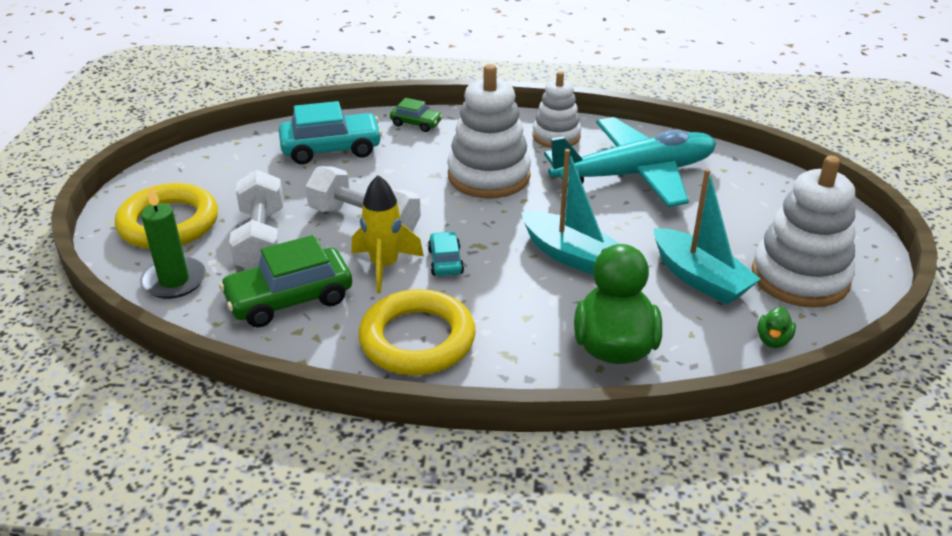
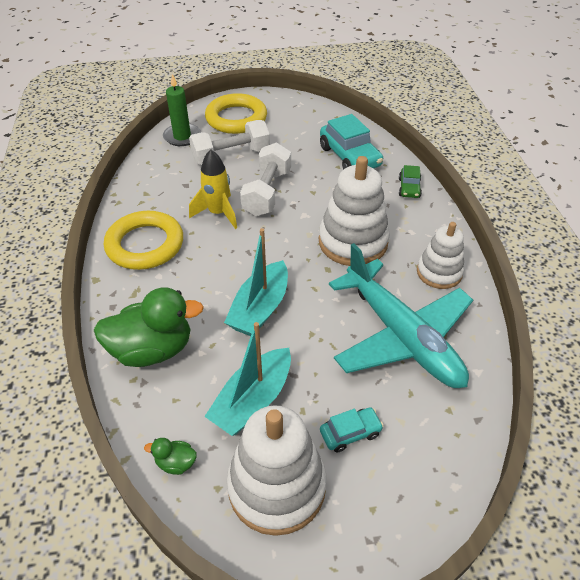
camera: 75 degrees right, 10 degrees up
green car [219,235,352,328] -> none
turquoise car [428,231,464,276] -> turquoise car moved to [320,407,384,453]

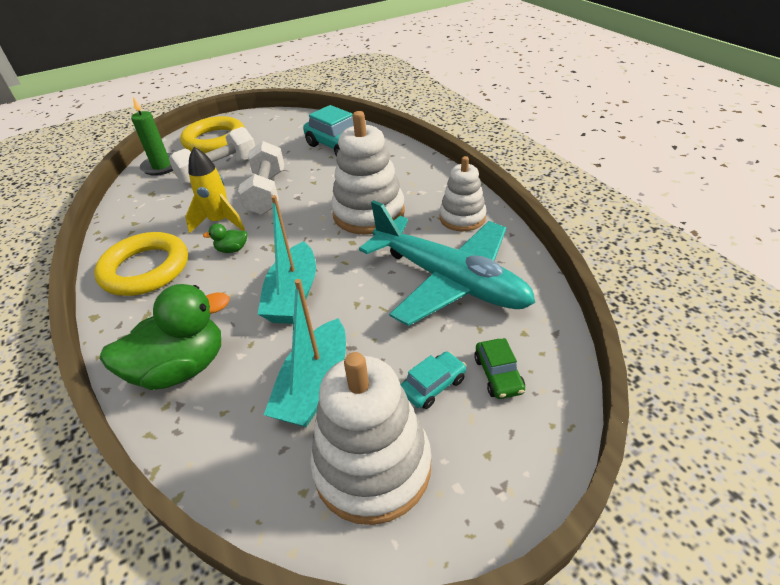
camera: 15 degrees left, 5 degrees down
green duck [144,438,197,475] -> green duck moved to [203,223,247,253]
green car [399,165,422,198] -> green car moved to [474,338,525,399]

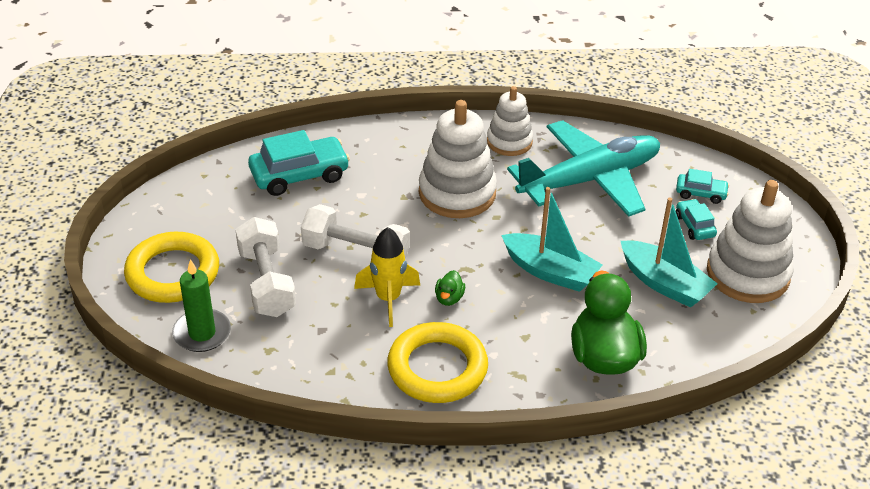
camera: 70 degrees left, 0 degrees up
green car [474,338,525,399] -> turquoise car [676,169,729,204]

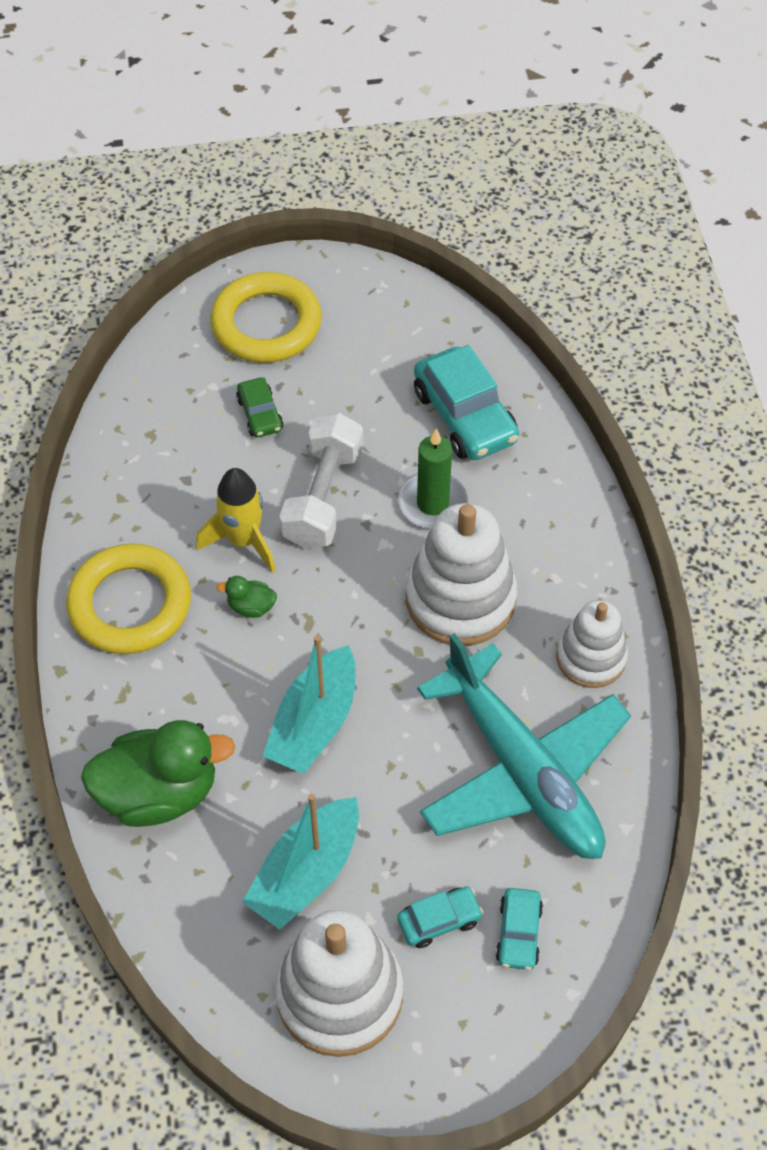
camera: 85 degrees right, 15 degrees up
green candle [172,259,231,352] -> green candle moved to [398,428,468,529]
white dumbbell [235,217,296,317] -> green car [236,377,284,437]

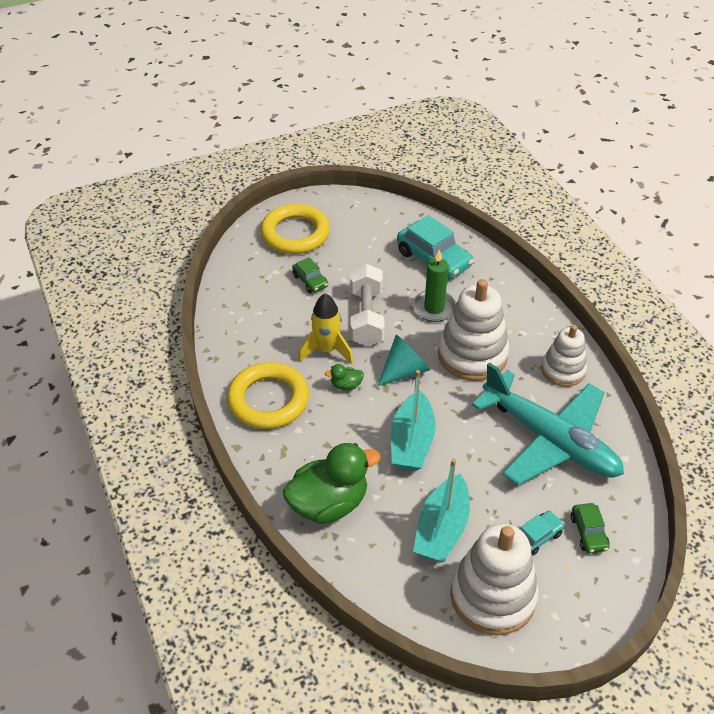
camera: 15 degrees left, 10 degrees down
turquoise car [495,888,543,970] -> green car [571,503,609,553]
none -> turquoise cone [378,334,430,386]

